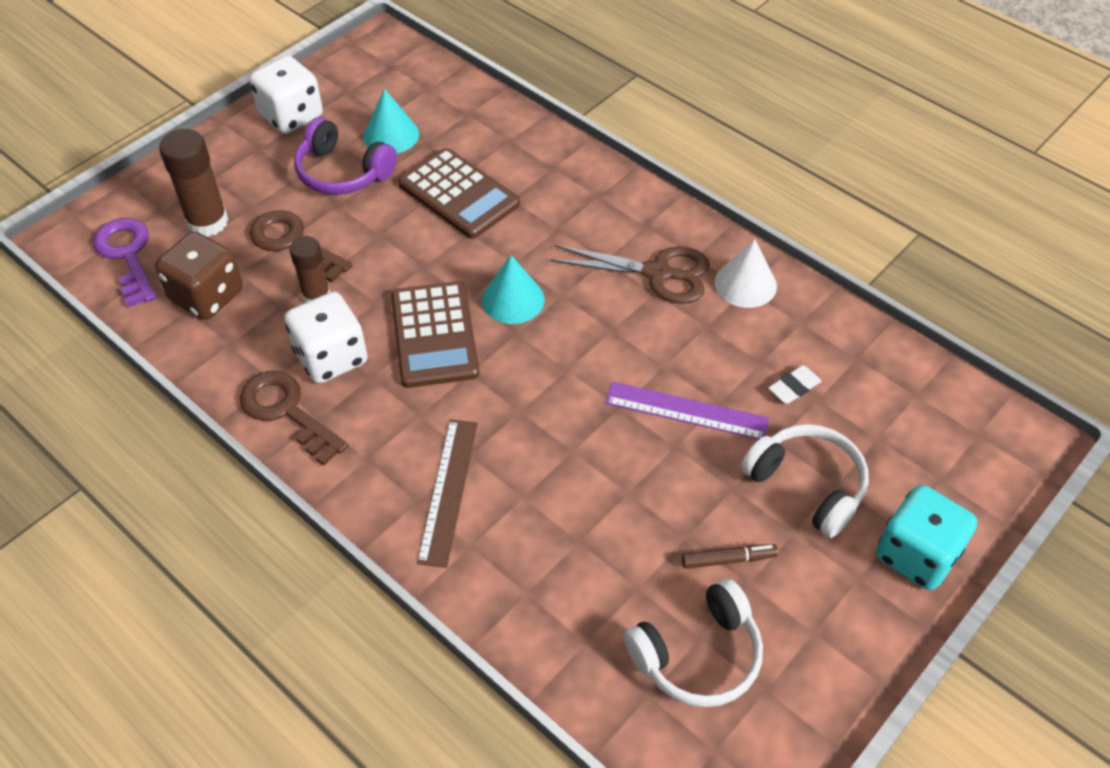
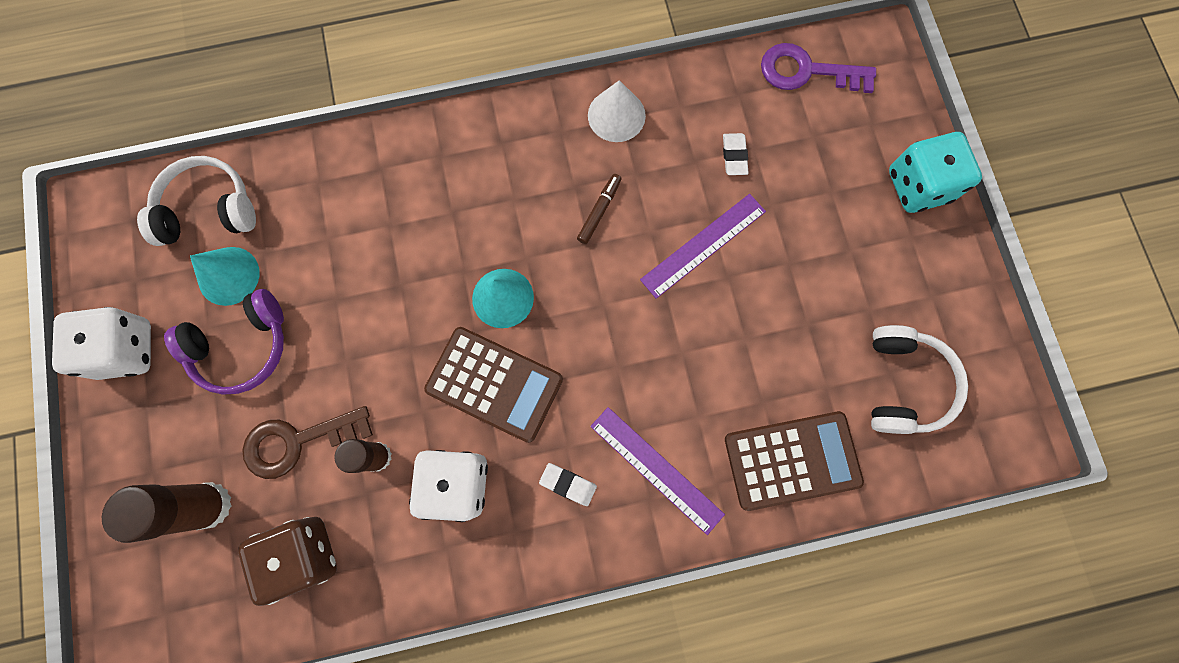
camera: 55 degrees left, 25 degrees up
purple key [93,218,157,307] -> purple key moved to [761,43,876,93]
brown key [240,371,349,466] -> none
brown calculator [398,148,520,239] -> brown calculator moved to [725,411,864,511]
brown ruler [417,419,478,568] -> purple ruler [590,407,725,535]
brown scissors [550,245,710,304] -> none
brown marker [682,544,778,569] -> brown marker moved to [577,174,621,244]
white headphones [741,424,869,538] -> white headphones moved to [137,156,256,246]
none -> white eraser [539,463,597,506]

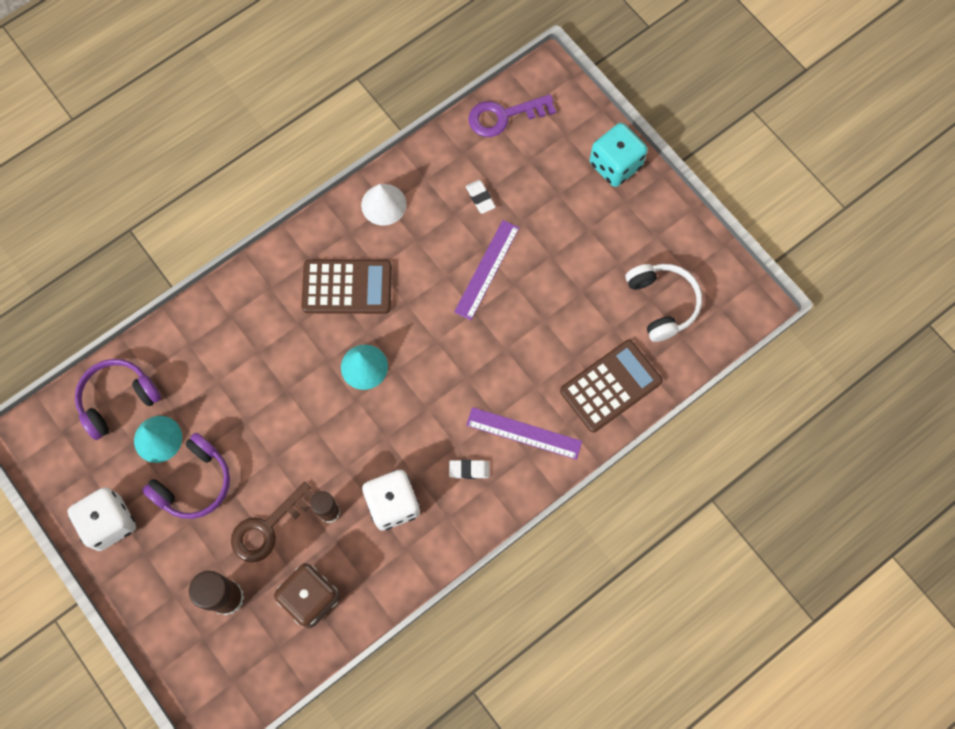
camera: 25 degrees left, 5 degrees down
white headphones [137,156,256,246] -> purple headphones [75,359,161,440]
brown calculator [424,327,563,443] -> brown calculator moved to [301,260,392,314]
brown marker [577,174,621,244] -> none

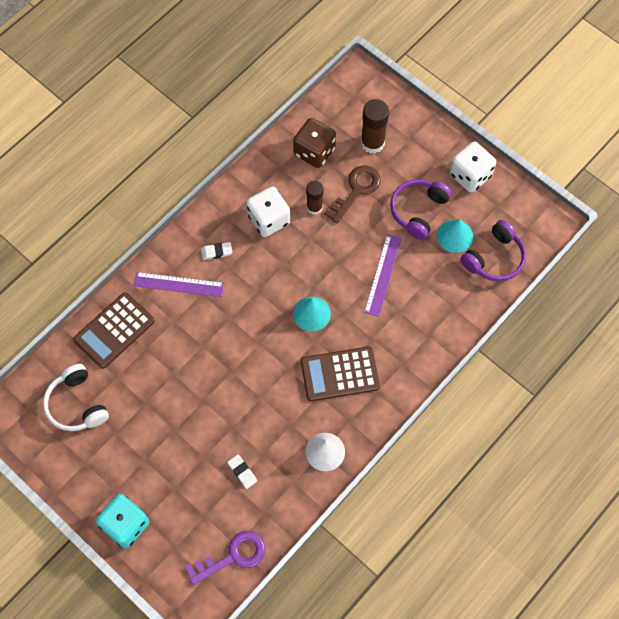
camera: 170 degrees right, 5 degrees down
purple ruler [454,220,519,320] -> purple ruler moved to [364,234,402,317]

